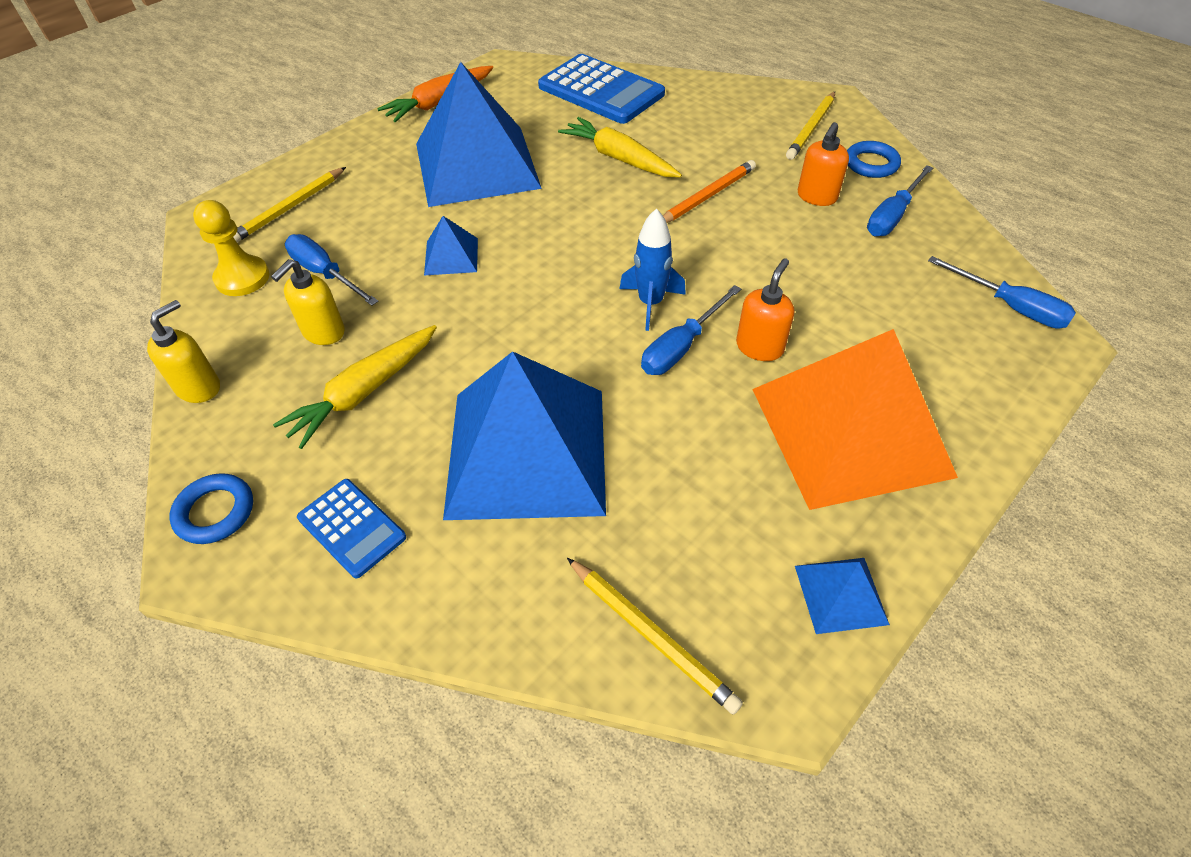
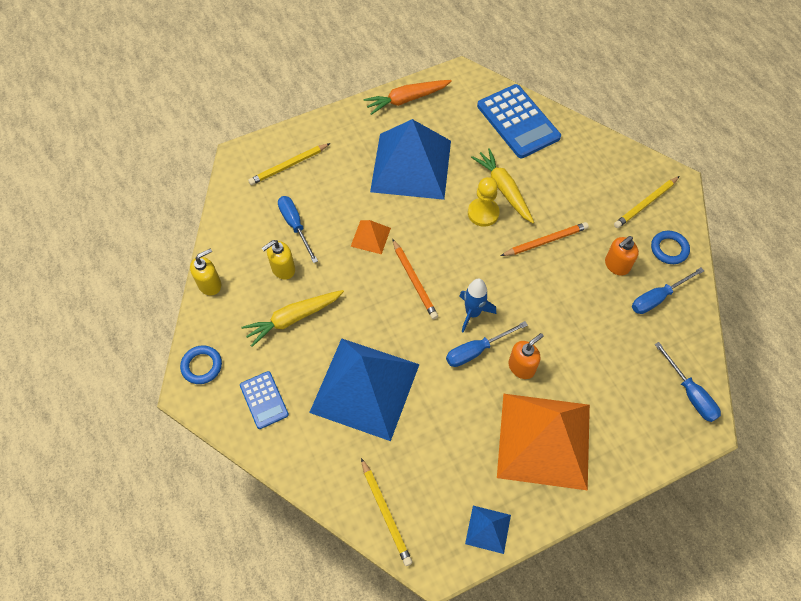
camera: 20 degrees right, 10 degrees up
yellow pawn [193,200,270,296] -> yellow pawn moved to [468,177,500,227]
blue pyramid [424,216,478,276] -> orange pyramid [350,220,391,254]
none -> orange pencil [392,239,438,319]

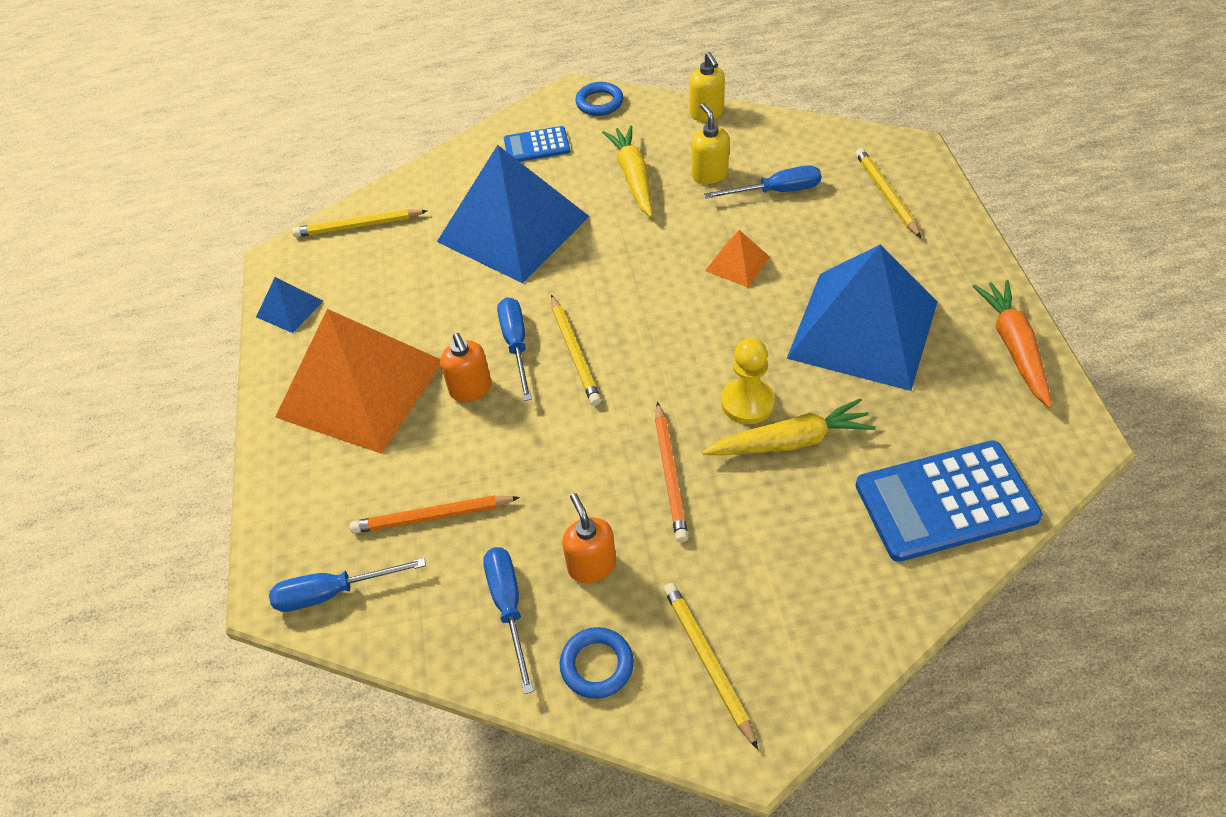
camera: 110 degrees right, 10 degrees down
orange pencil [392,239,438,319] -> orange pencil moved to [349,495,520,534]
blue rocket [460,279,496,332] -> yellow pencil [551,294,601,406]

